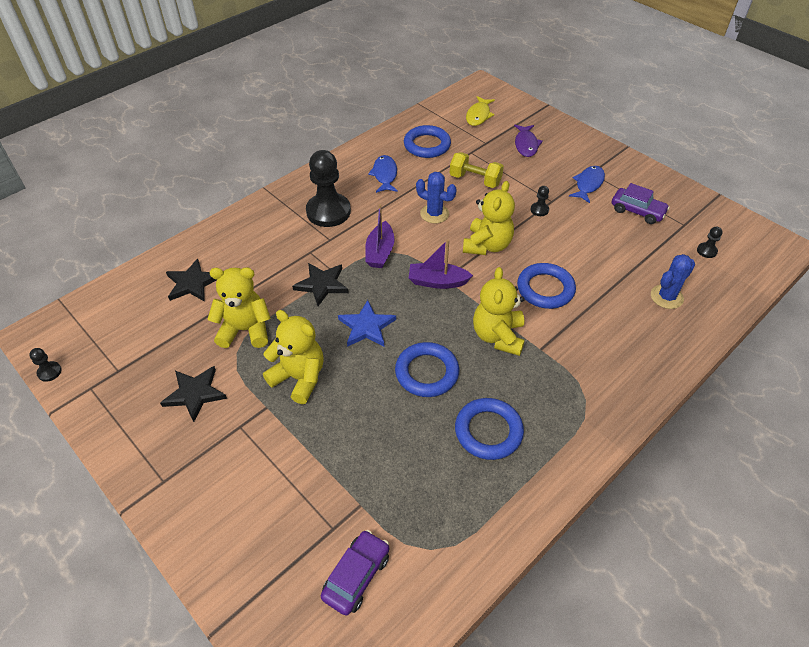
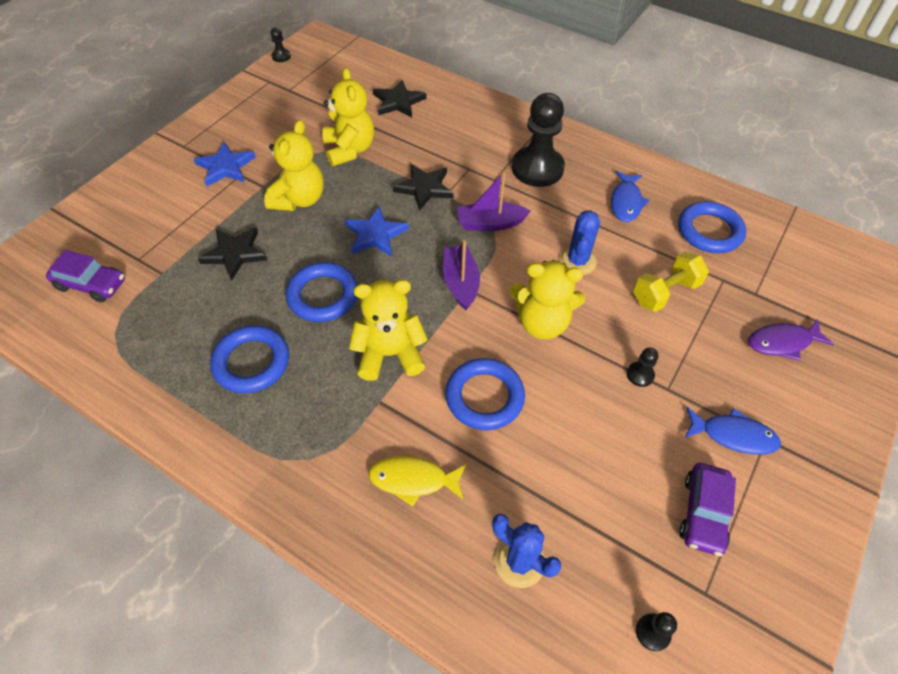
camera: 75 degrees right, 5 degrees up
black star [160,366,227,422] -> black star moved to [198,227,267,281]
blue fish [368,155,398,193] -> blue fish turned 120 degrees clockwise [611,171,649,222]
yellow dumbbell [450,152,504,188] -> yellow dumbbell turned 45 degrees clockwise [633,252,709,312]
yellow fish [466,96,495,126] -> yellow fish moved to [368,456,466,507]
none -> blue star [194,142,256,187]

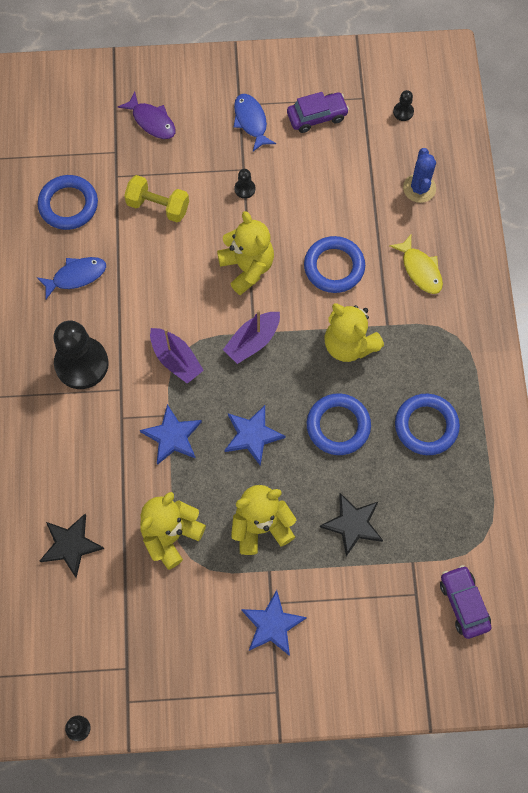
camera: 125 degrees left, 15 degrees up
black star [393,164,453,211] -> blue star [140,404,202,465]
blue cactus [559,210,600,275] -> none

